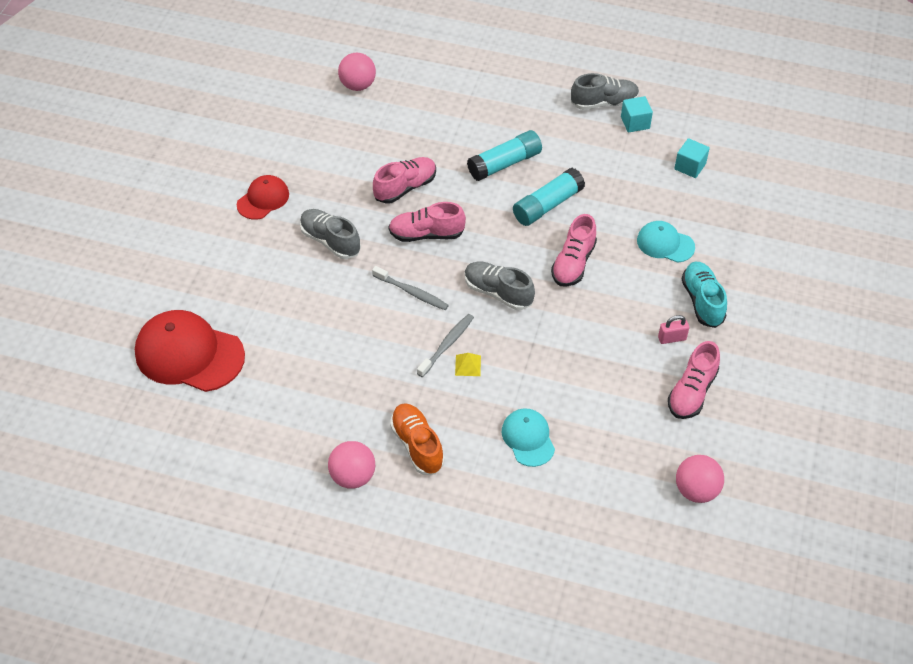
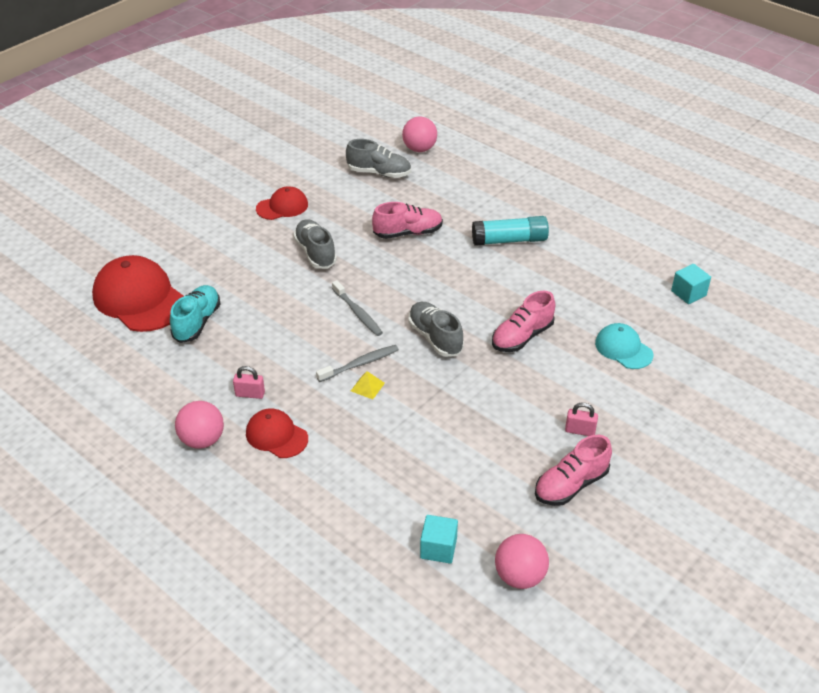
camera: 25 degrees right, 10 degrees down
pink shoe [388,202,466,242] -> none
orange shoe [390,403,445,475] -> red cap [246,408,308,458]
turquoise cap [502,408,555,467] -> none
turquoise glue stick [513,168,585,226] -> none
grey shoe [571,73,639,110] -> grey shoe moved to [346,139,411,178]
turquoise cube [621,96,653,133] -> turquoise cube moved to [420,515,458,564]
turquoise shoe [682,262,727,328] -> turquoise shoe moved to [170,285,220,343]
none -> pink padlock [233,366,265,399]

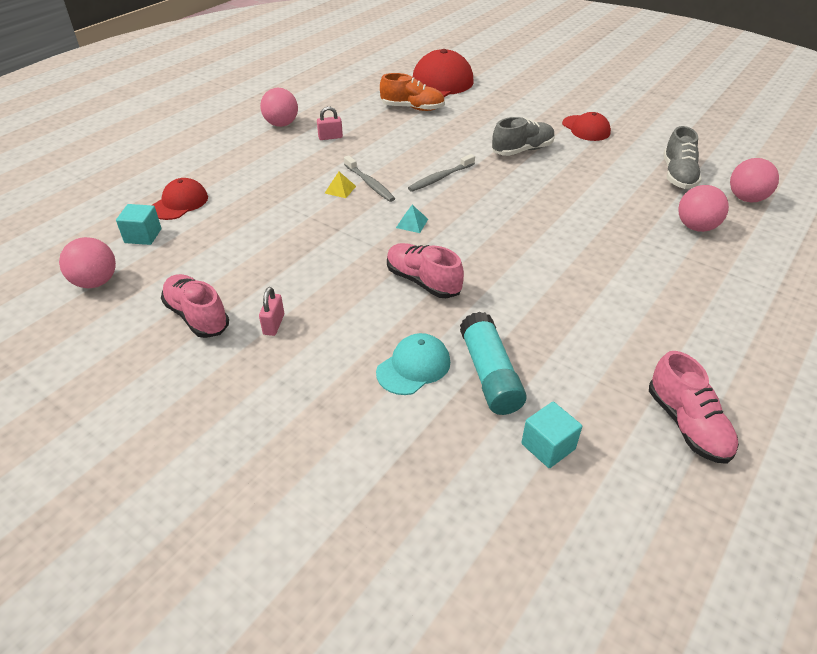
camera: 85 degrees right, 0 degrees up
turquoise shoe [170,285,220,343] -> orange shoe [380,73,445,111]
pink padlock [233,366,265,399] -> pink padlock turned 75 degrees clockwise [317,106,343,140]
red cap [246,408,308,458] -> red cap moved to [153,178,208,220]
pink shoe [372,202,443,239] -> pink shoe moved to [649,351,739,464]
grey shoe [408,302,464,357] -> turquoise pyramid [396,205,428,233]
turquoise glue stick [472,216,549,246] -> turquoise glue stick moved to [460,312,527,415]
none -> pink ball [678,185,729,232]

